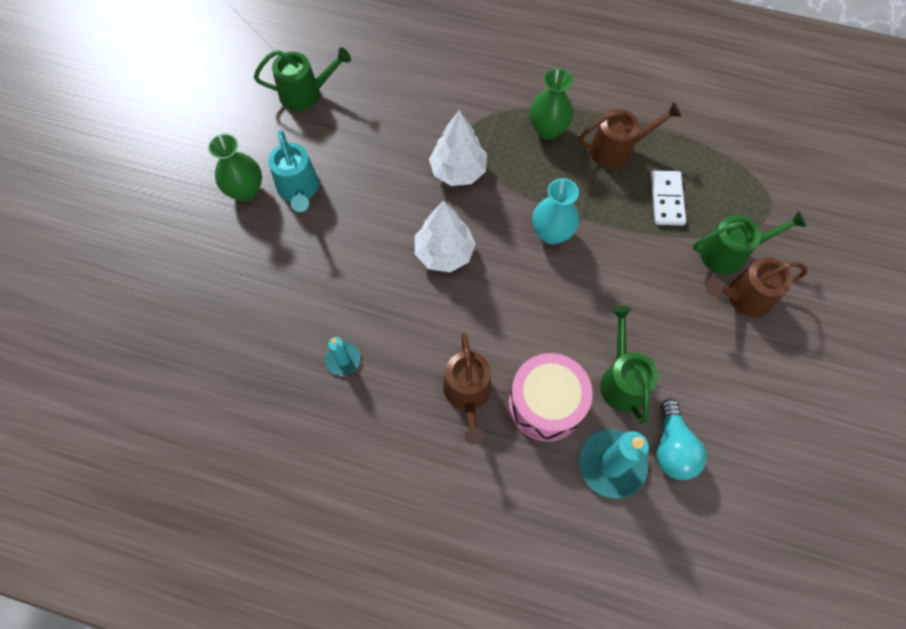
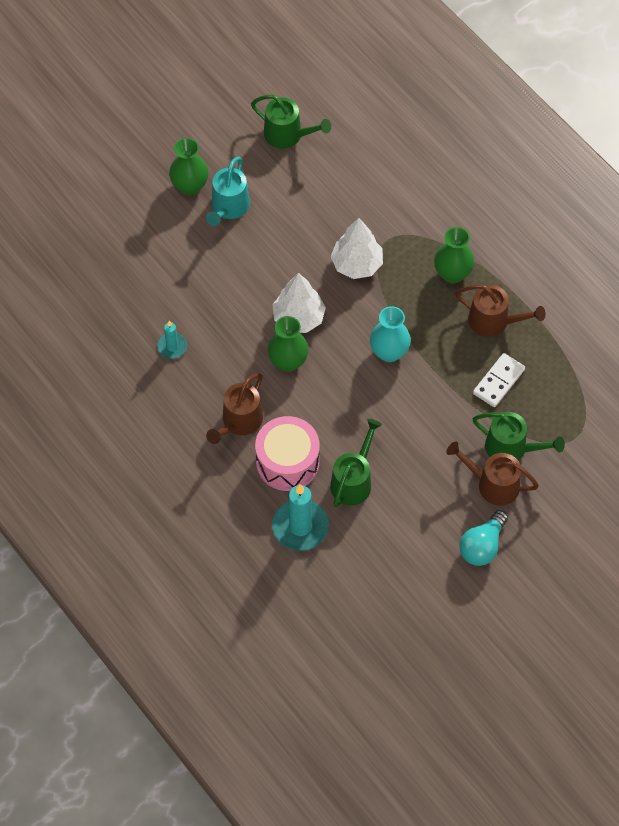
camera: 35 degrees right, 5 degrees down
turquoise light bulb [657,398,707,480] -> turquoise light bulb moved to [459,510,508,566]
none -> green vase [268,316,309,372]

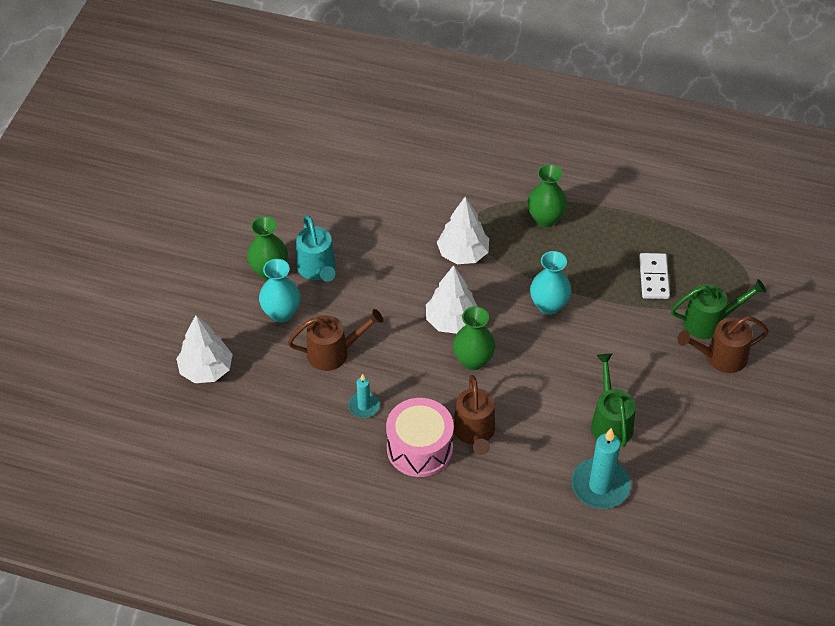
camera: 35 degrees left, 10 degrees down
green watering can [251,95,331,149] -> none
pink drum [255,416,319,491] -> pink drum moved to [386,398,454,477]
brown watering can [456,285,546,337] -> brown watering can moved to [288,309,383,371]
turquoise light bulb [459,510,508,566] -> none
none -> white tree [176,315,233,383]
none -> turquoise vase [259,259,301,322]

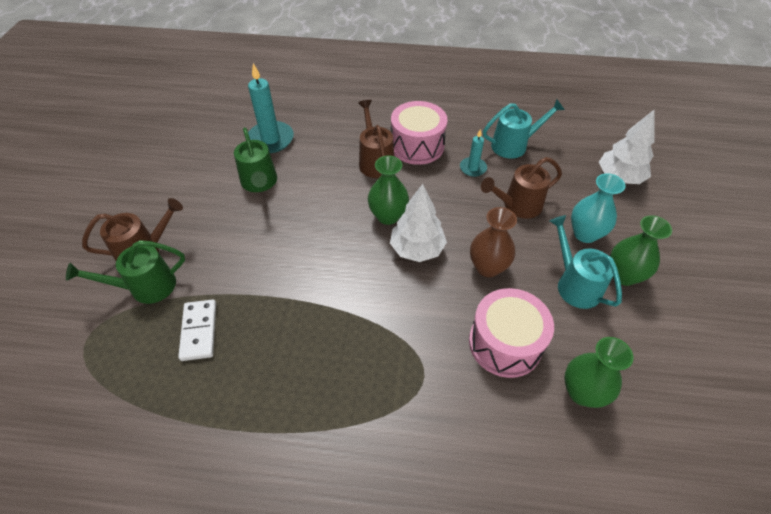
camera: 170 degrees right, 0 degrees up
white tree [437,197,489,264] -> none
green vase [527,164,567,227] -> green vase moved to [564,337,633,408]
turquoise vase [530,251,572,315] -> none
none -> pink drum [469,288,554,378]
none -> brown vase [470,207,517,277]
none -> turquoise watering can [483,99,565,159]

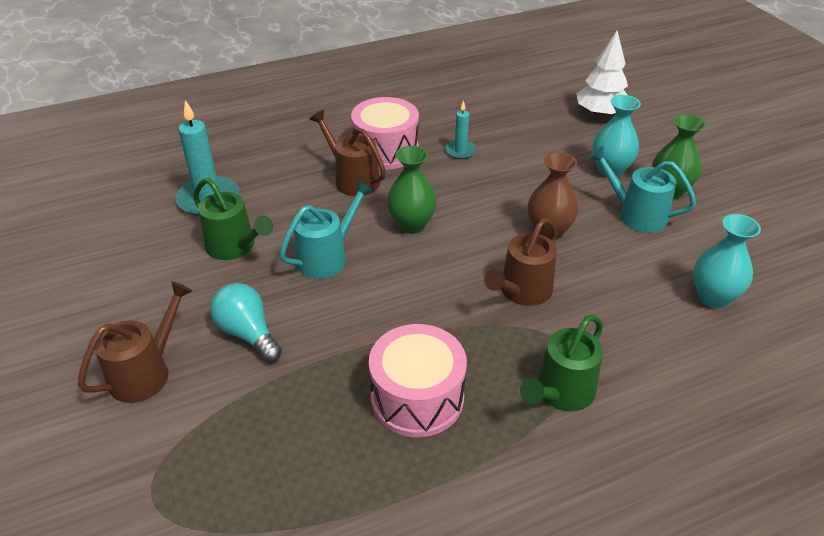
camera: 30 degrees left, 10 degrees down
green watering can [66,240,185,304] -> green watering can moved to [520,314,603,411]
white domino [178,299,216,361] -> none
white tree [390,184,447,262] -> none
pink drum [469,288,554,378] -> pink drum moved to [369,324,467,437]
brown watering can [481,157,562,219] -> brown watering can moved to [484,218,557,306]
turquoise watering can [483,99,565,159] -> turquoise watering can moved to [279,180,373,279]
green vase [564,337,633,408] -> turquoise vase [693,214,761,308]
none -> turquoise light bulb [210,283,282,362]

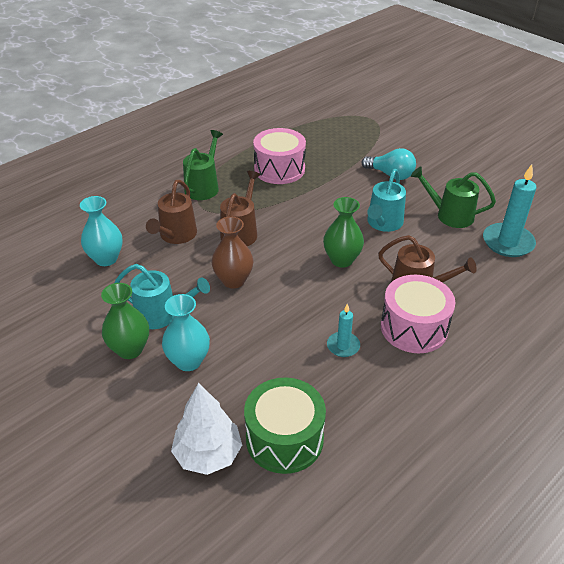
camera: 160 degrees right, 0 degrees up
brown watering can [78,281,192,403] -> brown watering can moved to [146,180,197,244]
none -> green drum [244,378,326,474]

